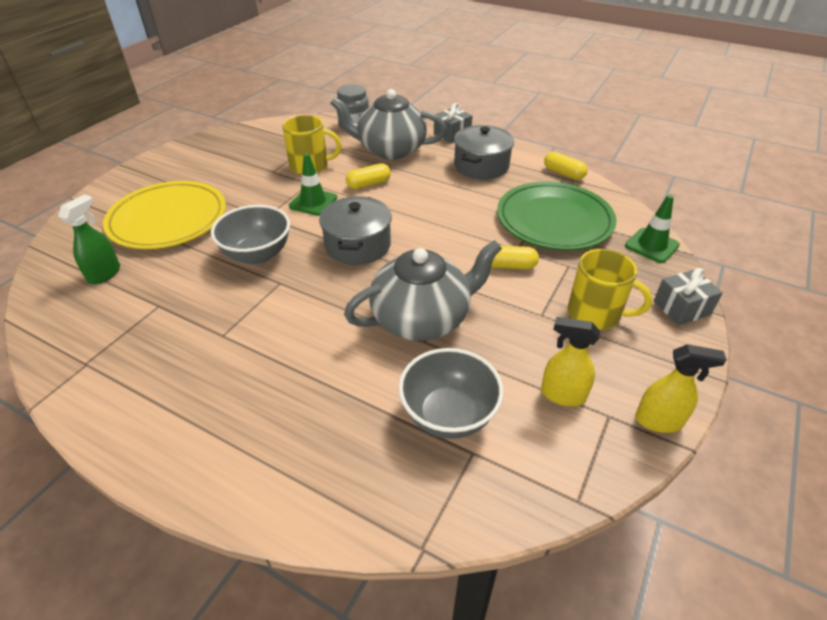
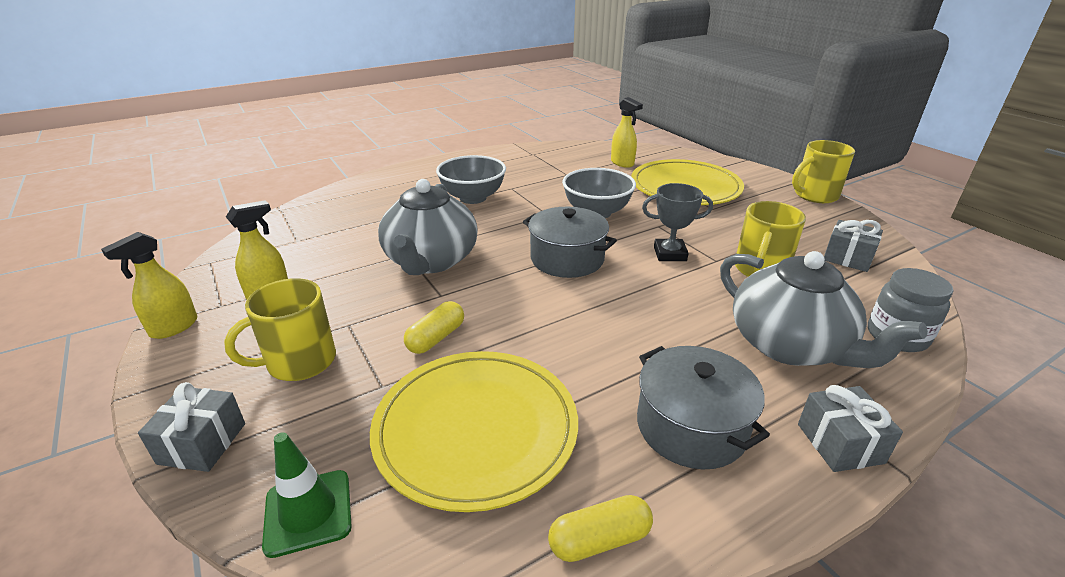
camera: 120 degrees right, 10 degrees down
green spray bottle [58,195,120,284] -> yellow spray bottle [611,97,643,168]
green traffic cone [289,153,337,216] -> grey trophy [642,183,713,261]
grey teapot [330,89,447,160] -> grey teapot turned 105 degrees clockwise [720,251,928,368]
yellow capsule [346,163,391,189] -> none
grey bowl [398,348,503,439] -> grey bowl moved to [436,155,506,204]
green plate [497,182,616,250] -> yellow plate [370,351,578,512]
none -> yellow mug [792,140,855,203]
none -> grey gift [824,220,883,272]

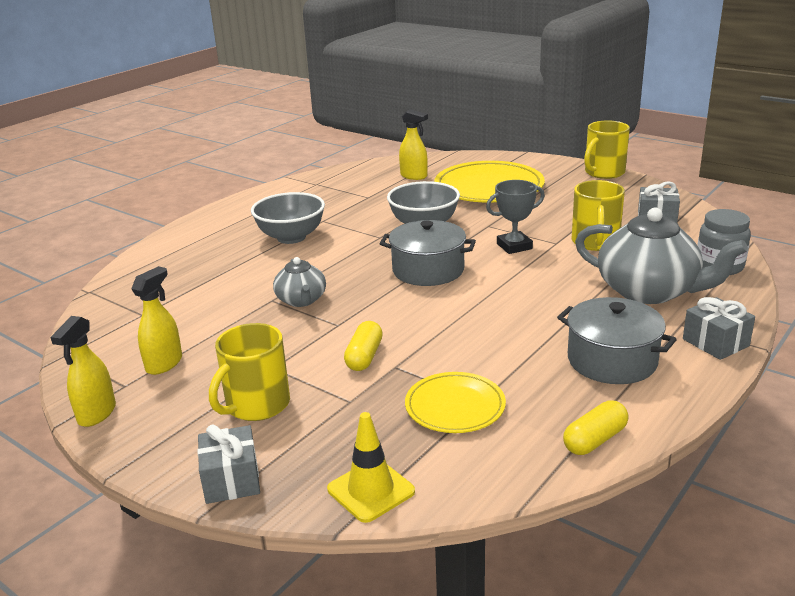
camera: 20 degrees left, 5 degrees down
green traffic cone [262,432,352,558] -> yellow traffic cone [327,412,415,523]
yellow plate [370,351,578,512] -> yellow plate [405,372,506,433], size x0.57
grey teapot [378,179,478,275] -> grey teapot [273,257,326,307], size x0.54

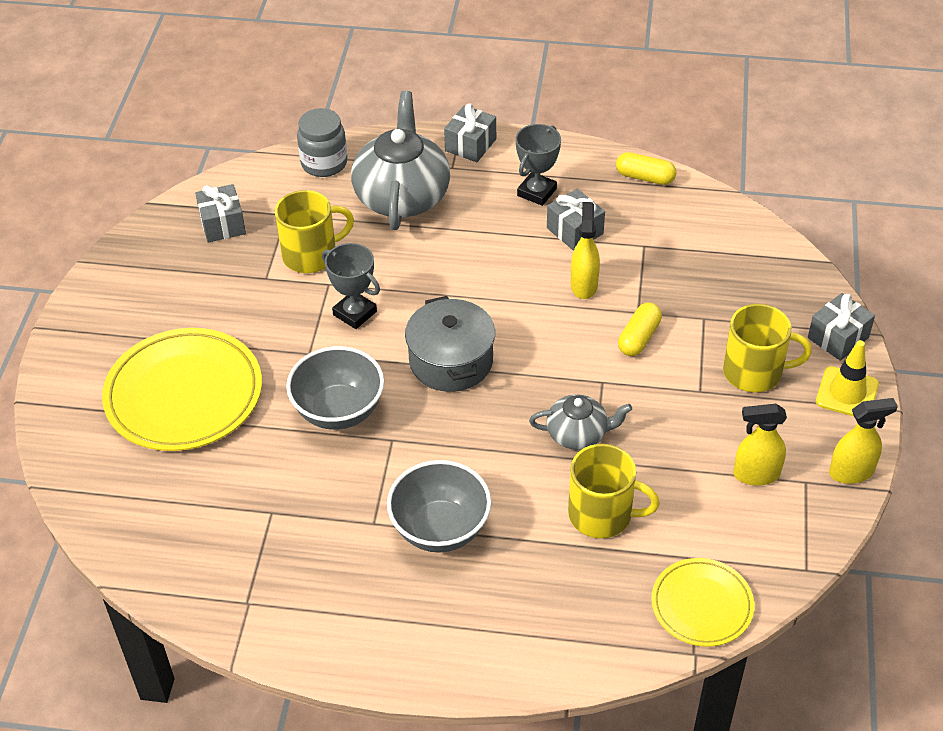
camera: 120 degrees left, 20 degrees up
grey teapot [273,257,326,307] -> grey teapot turned 45 degrees clockwise [529,394,632,450]
yellow traffic cone [327,412,415,523] -> yellow traffic cone moved to [816,340,879,416]
yellow capsule [344,321,383,371] -> yellow capsule turned 45 degrees counterclockwise [618,302,662,356]
yellow spray bottle [399,109,428,180] -> yellow spray bottle moved to [571,202,600,299]
yellow plate [405,372,506,433] -> yellow plate moved to [651,558,754,647]
grey pot [557,297,677,384] -> grey trophy [516,124,561,206]
yellow mug [584,121,630,179] -> yellow mug moved to [568,444,660,538]
none -> grey gift [547,189,605,251]

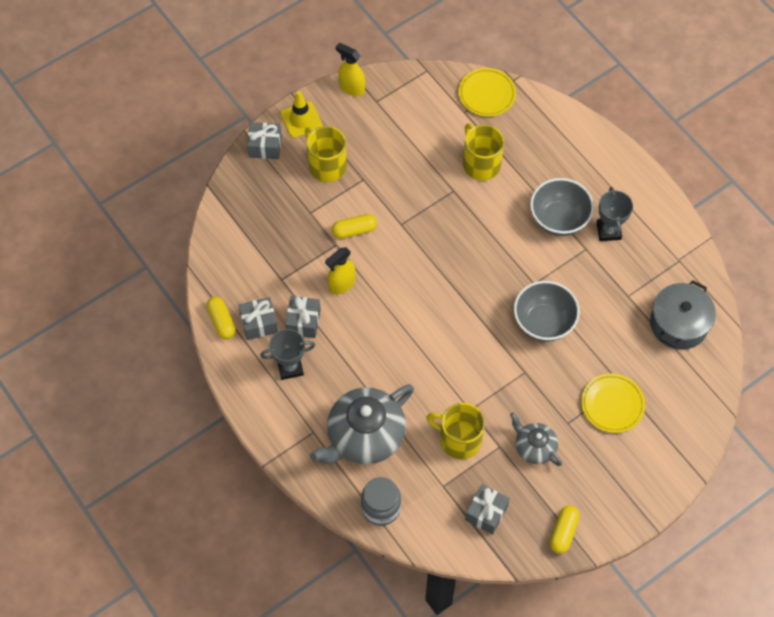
camera: 135 degrees left, 15 degrees up
yellow plate [102,328,262,451] -> yellow plate [581,373,645,433], size x0.57
grey trophy [322,243,380,329] -> grey trophy moved to [597,187,633,241]
grey pot [405,296,495,392] -> grey pot moved to [650,280,716,350]
grey gift [444,103,496,162] -> grey gift moved to [239,297,278,340]
grey teapot [529,394,632,450] -> grey teapot moved to [510,412,562,466]
yellow spray bottle [734,404,787,486] -> none
none -> yellow capsule [550,506,580,554]

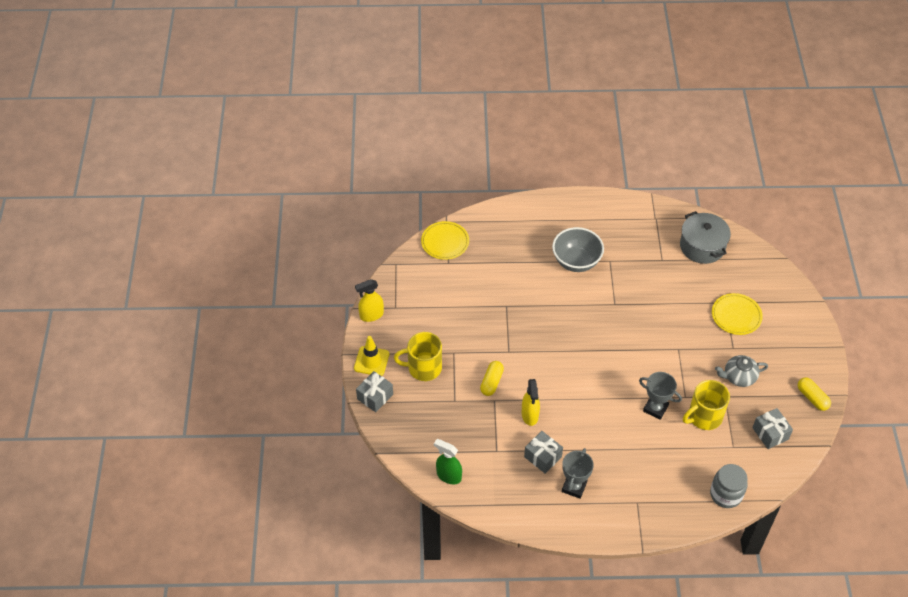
camera: 55 degrees left, 10 degrees down
yellow capsule [206,297,236,339] -> none
grey gift [239,297,278,340] -> none
grey teapot [310,384,414,464] -> none
yellow mug [463,123,504,181] -> none
grey bowl [514,281,580,342] -> none
grey trophy [597,187,633,241] -> grey trophy moved to [639,372,682,420]
none -> green spray bottle [434,439,462,484]

